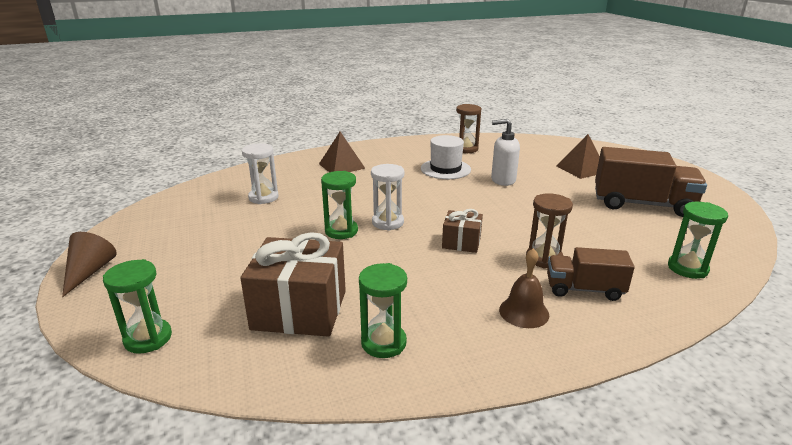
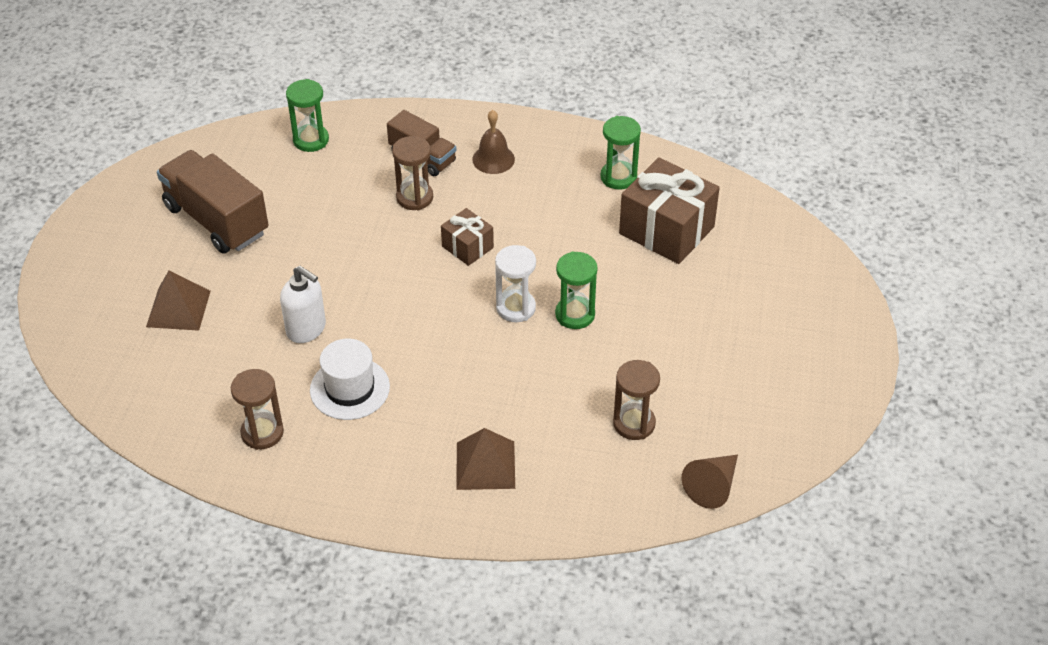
camera: 150 degrees left, 20 degrees up
brown cone [62,232,117,297] -> brown cone moved to [682,454,738,509]
green hourglass [103,259,172,354] -> none
white hourglass [242,143,279,204] -> brown hourglass [613,360,660,440]

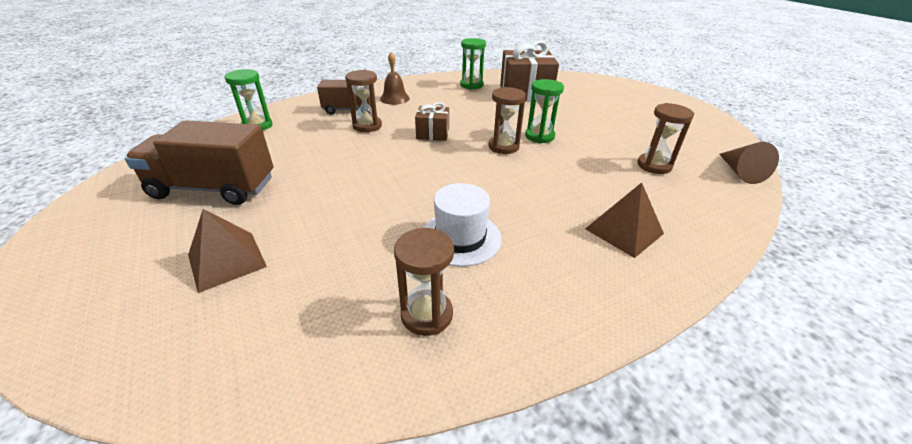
camera: 40 degrees left, 10 degrees down
white soap dispenser [280,266,326,343] -> none
white hourglass [495,245,536,322] -> brown hourglass [489,87,526,154]

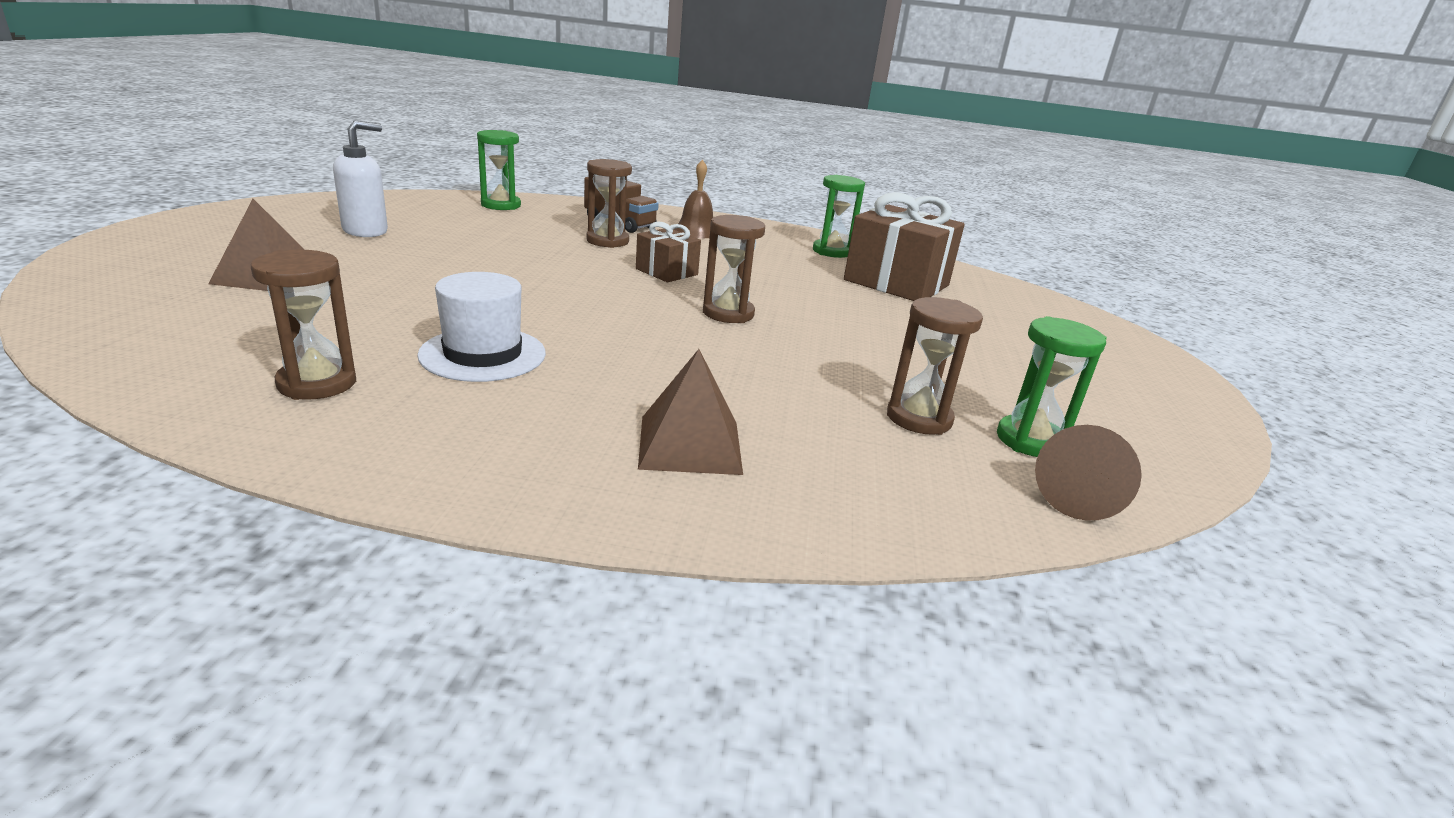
camera: 35 degrees right, 10 degrees down
brown truck [125,120,273,205] -> white soap dispenser [333,120,388,237]
green hourglass [525,79,564,144] -> green hourglass moved to [997,316,1107,457]

